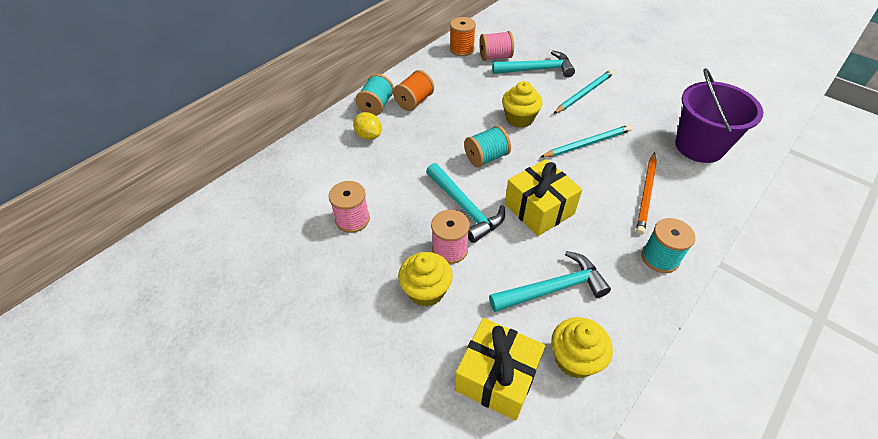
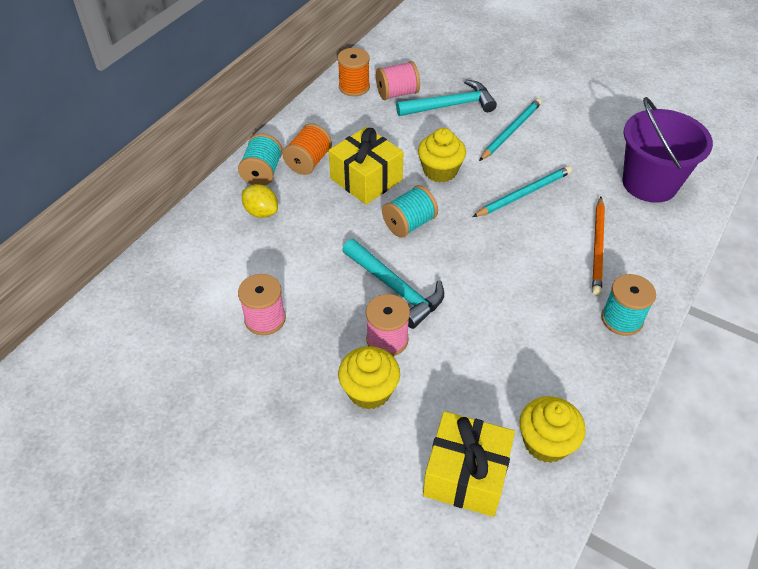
camera: 10 degrees left, 0 degrees up
turquoise hammer [489,251,611,312] -> none
yellow gift [505,159,582,236] -> yellow gift moved to [329,127,404,205]

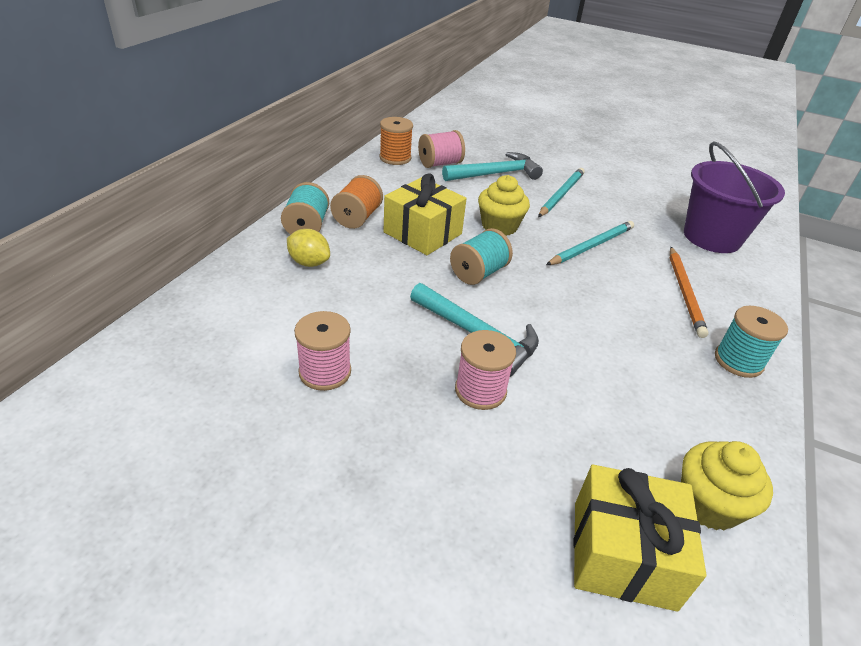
camera: 10 degrees left, 10 degrees down
yellow cupcake [338,346,400,410] -> none

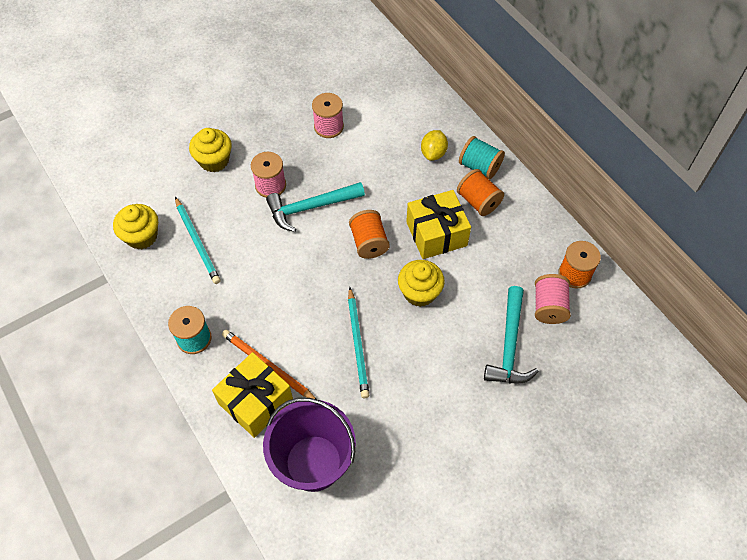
camera: 125 degrees right, 20 degrees up
yellow lemon [287,229,330,267] -> yellow lemon turned 45 degrees counterclockwise [421,130,448,161]
turquoise spool [450,228,513,285] -> orange spool [349,210,390,259]
turquoise pencil [538,168,585,217] -> turquoise pencil moved to [175,197,221,284]
yellow gift [574,464,706,611] -> yellow gift moved to [212,352,293,438]
none -> yellow cupcake [189,128,232,172]

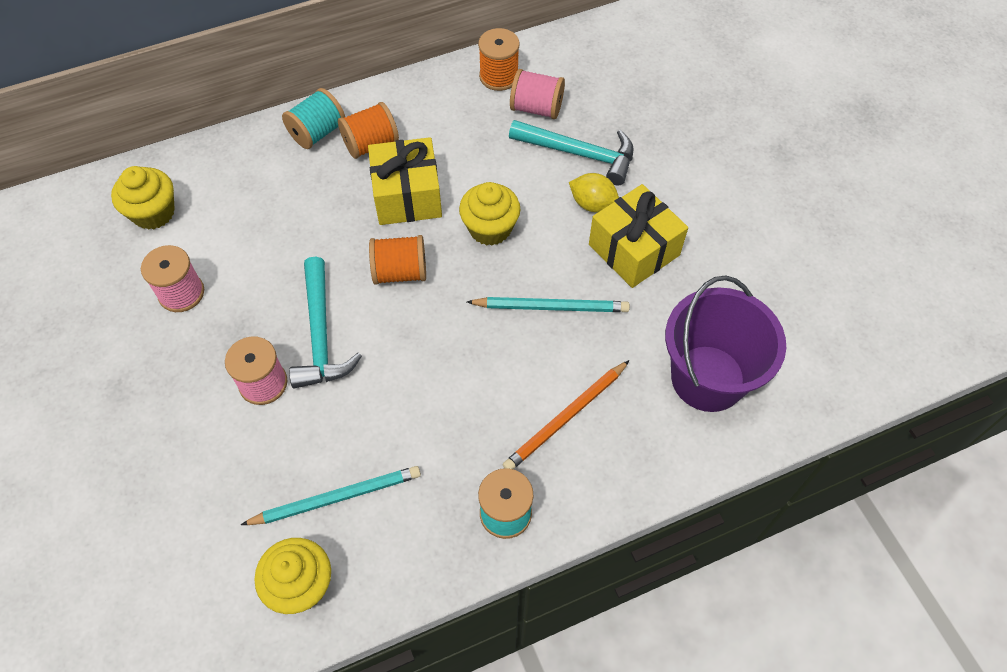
camera: 80 degrees left, 0 degrees up
yellow cupcake [189,128,232,172] -> yellow cupcake moved to [111,166,175,230]
yellow gift [212,352,293,438] -> yellow gift moved to [589,184,688,288]
yellow lemon [421,130,448,161] -> yellow lemon moved to [569,173,619,212]

